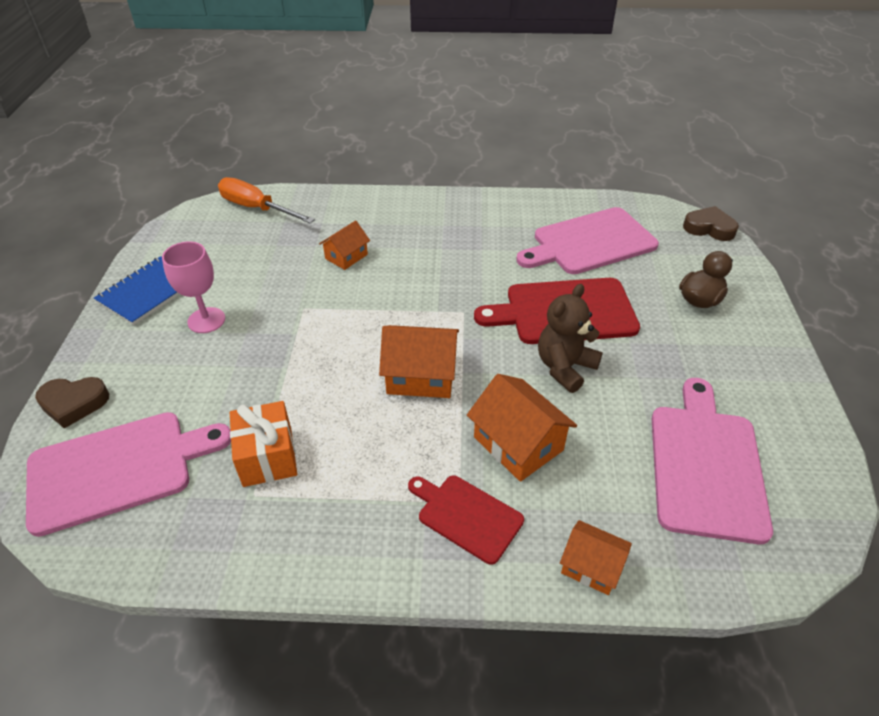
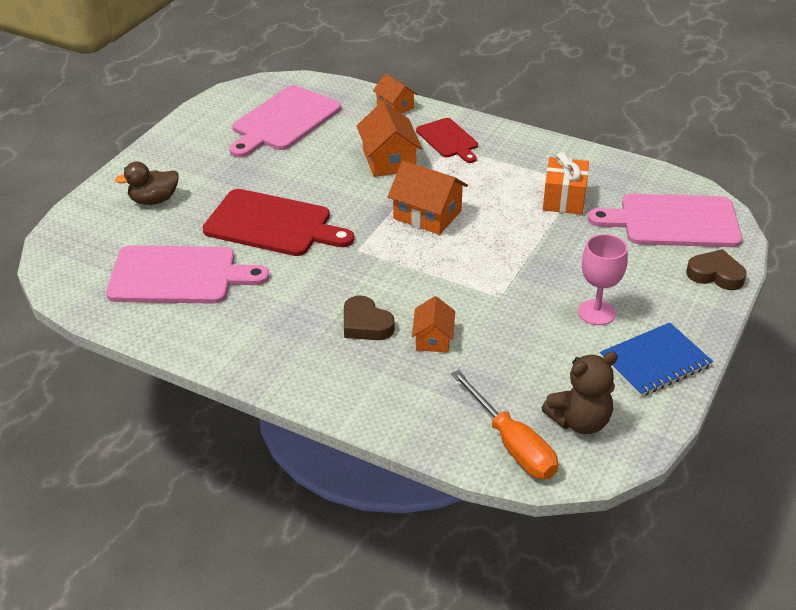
camera: 155 degrees left, 5 degrees down
orange house [319,220,370,270] -> orange house turned 60 degrees counterclockwise [412,296,455,352]
brown teddy bear [538,284,603,393] -> brown teddy bear moved to [542,351,618,434]
brown heart [683,206,739,241] -> brown heart moved to [344,295,395,340]

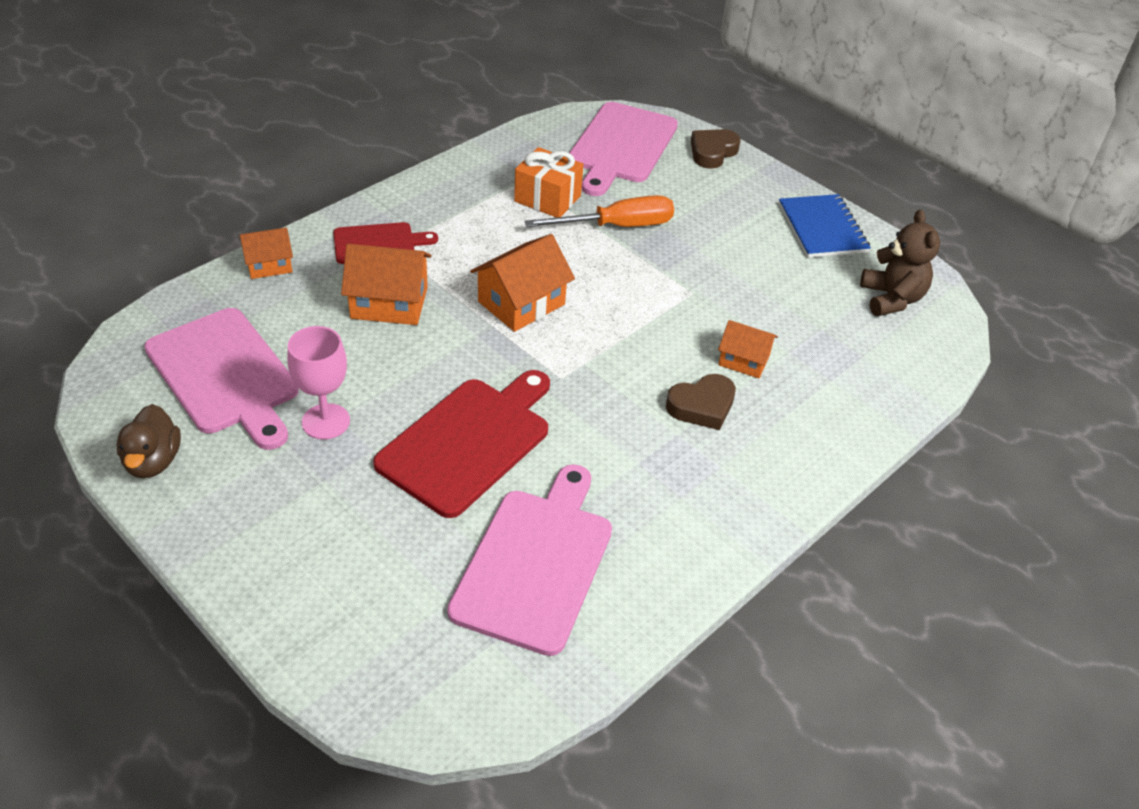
camera: 75 degrees left, 5 degrees up
brown duck [115,161,178,205] -> brown duck moved to [117,404,181,478]
orange screwdriver [451,370,558,479] -> orange screwdriver moved to [524,195,674,227]
pink goblet [578,234,628,325] -> pink goblet moved to [287,326,350,440]

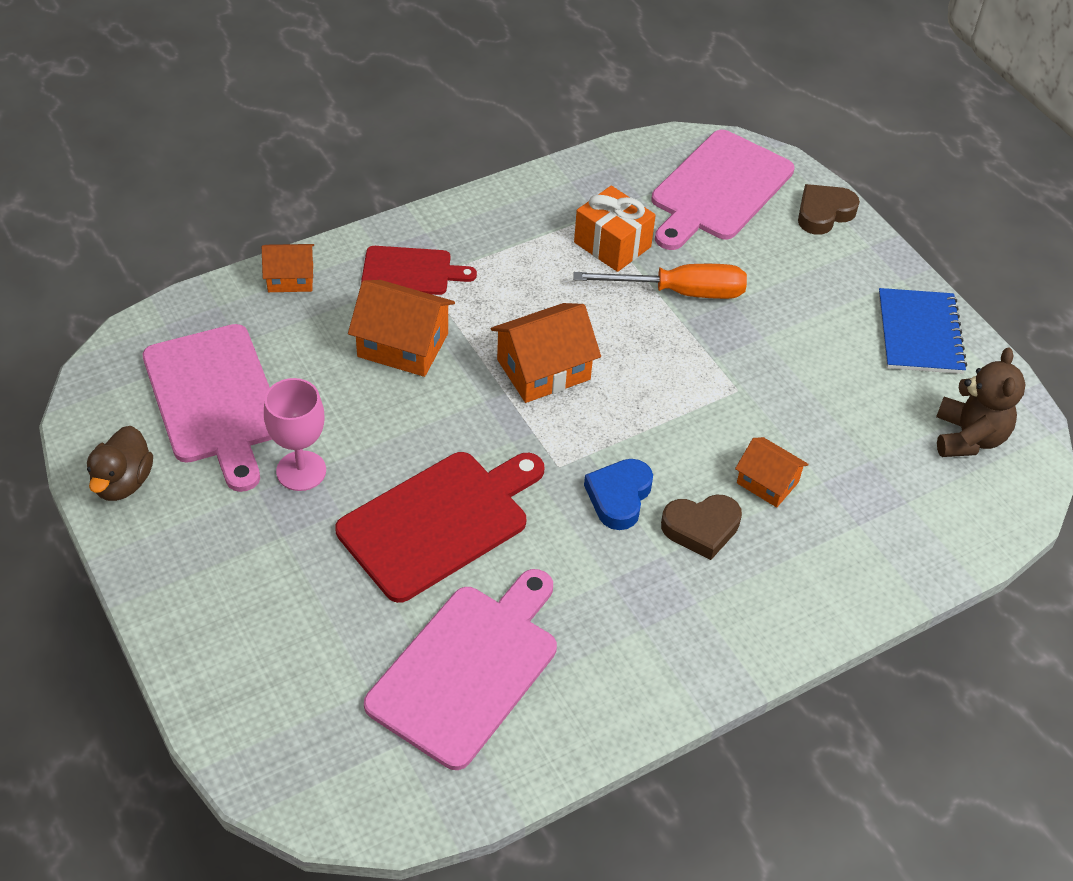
camera: 15 degrees right, 5 degrees up
none -> blue heart [584,459,653,530]

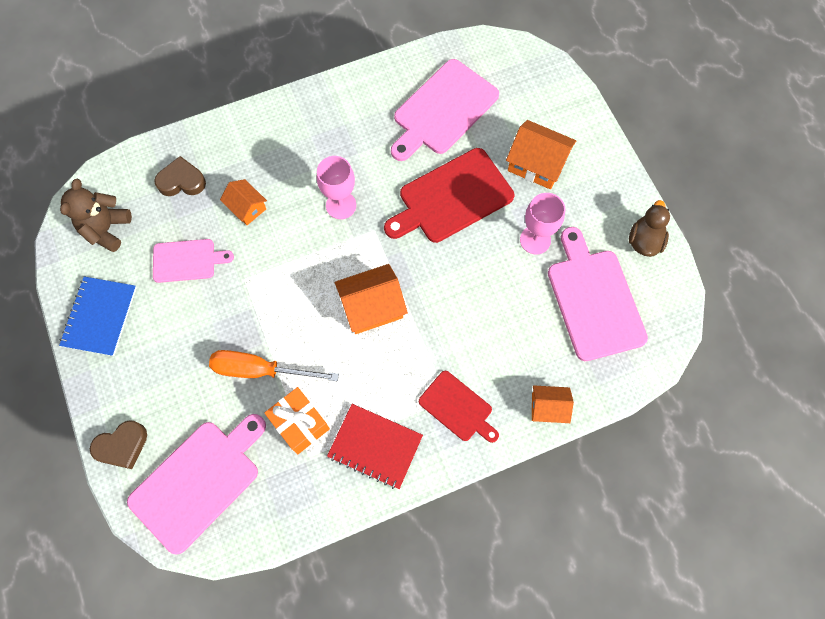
camera: 170 degrees left, 20 degrees up
orange house [348,280,455,377] -> orange house moved to [506,120,576,189]
red cutting board [361,246,477,295] -> red cutting board turned 150 degrees counterclockwise [419,371,499,443]
blue heart [584,459,653,530] -> pink goblet [317,156,356,219]
brown heart [661,494,742,560] -> brown heart moved to [154,156,206,196]
none -> pink cutting board [153,239,234,283]
none -> red notebook [327,404,423,489]

